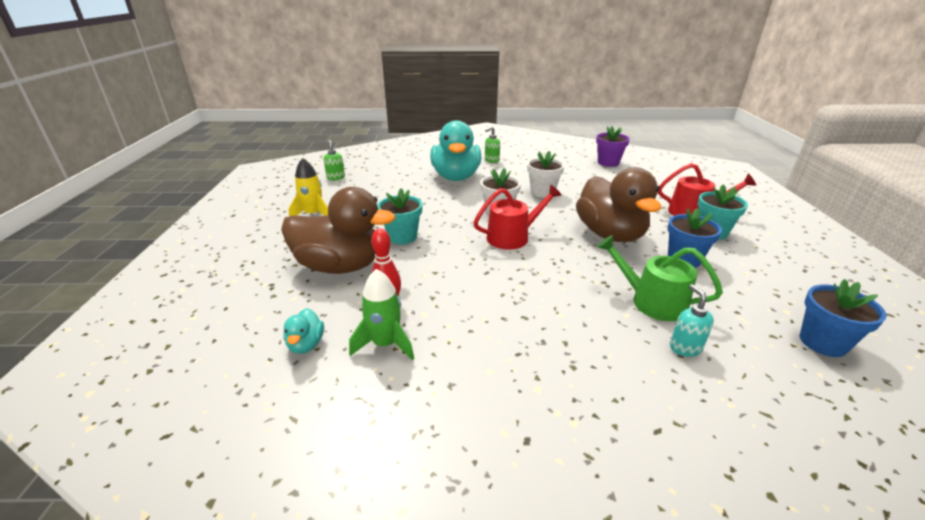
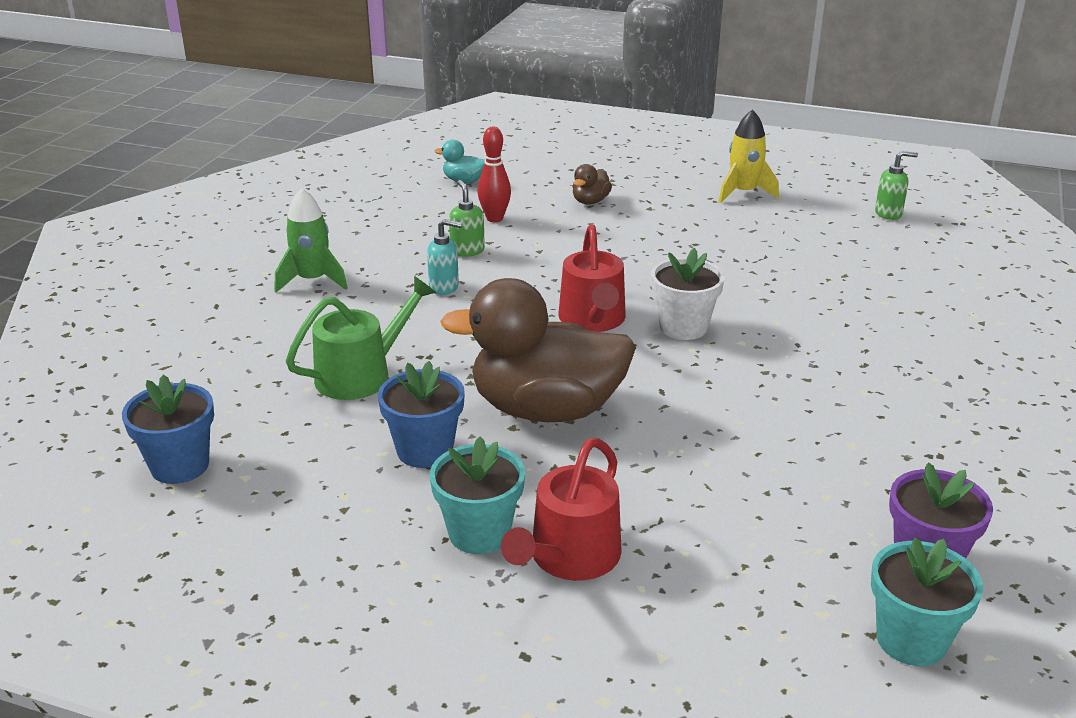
camera: 110 degrees right, 0 degrees up
brown duck [281,187,395,274] -> brown duck [573,164,612,205], size x0.41
green rocket [349,269,414,360] -> green rocket moved to [275,188,348,292]
turquoise flower pot [377,188,422,244] -> turquoise flower pot moved to [871,537,983,666]
turquoise duck [430,121,481,181] -> none
green soap dispenser [485,127,500,163] -> green soap dispenser moved to [449,180,485,257]
white flower pot [527,151,565,198] -> none
turquoise soap dispenser [670,284,714,357] -> turquoise soap dispenser moved to [427,219,462,295]

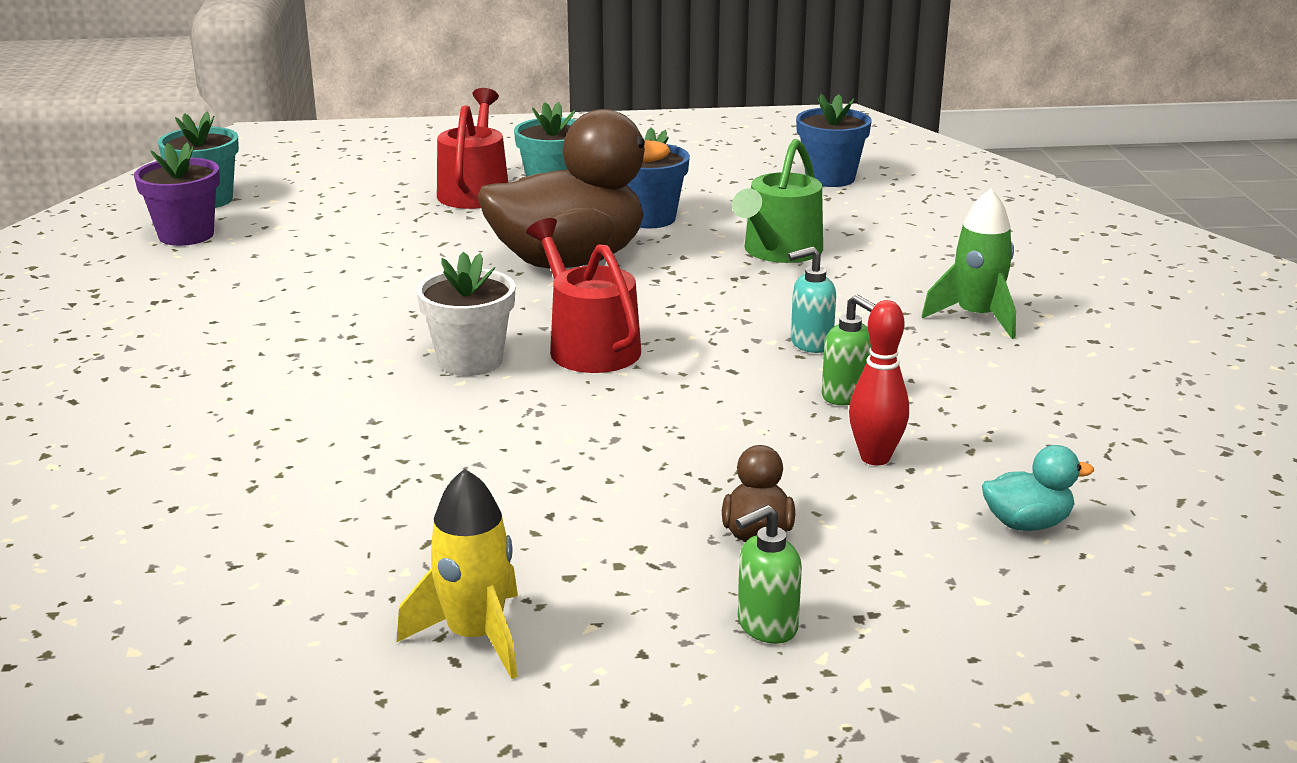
camera: 155 degrees right, 5 degrees down
green soap dispenser [875,151,918,220] -> green soap dispenser moved to [736,505,802,644]

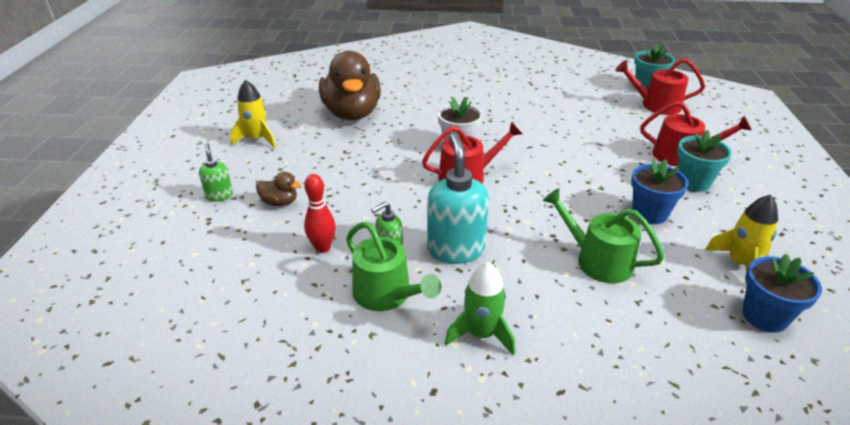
camera: 100 degrees right, 10 degrees up
purple flower pot [134,142,220,246] -> none
brown duck [478,109,670,268] -> brown duck moved to [319,51,381,120]
turquoise soap dispenser [788,246,836,353] -> turquoise soap dispenser [427,133,489,264], size x1.93
turquoise duck [982,445,1094,531] -> none
none -> green watering can [346,222,441,311]
none -> red watering can [616,58,705,115]
none -> yellow rocket [705,195,778,273]

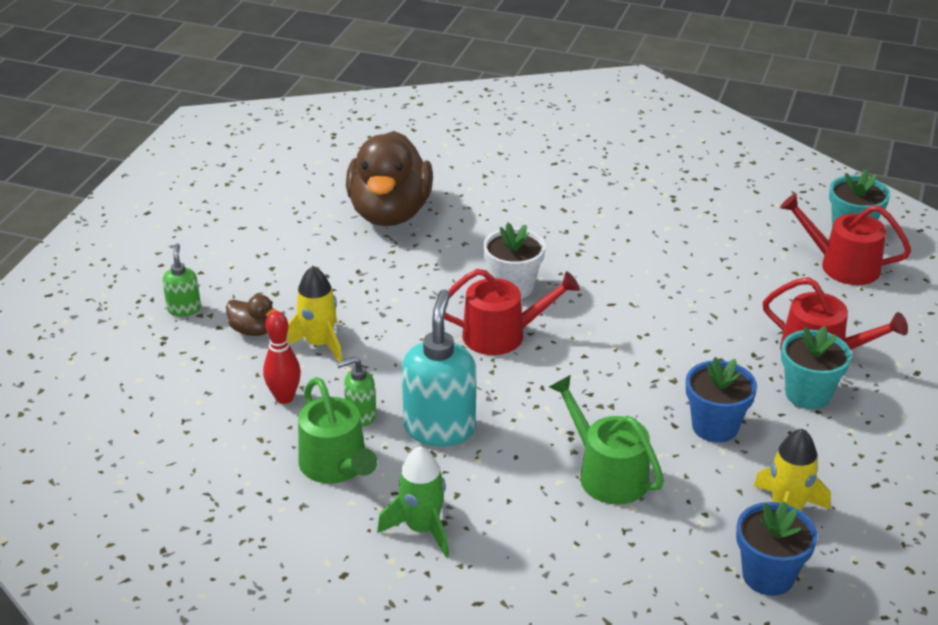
camera: 15 degrees right, 0 degrees up
yellow rocket [230,80,276,148] -> yellow rocket moved to [287,266,343,362]

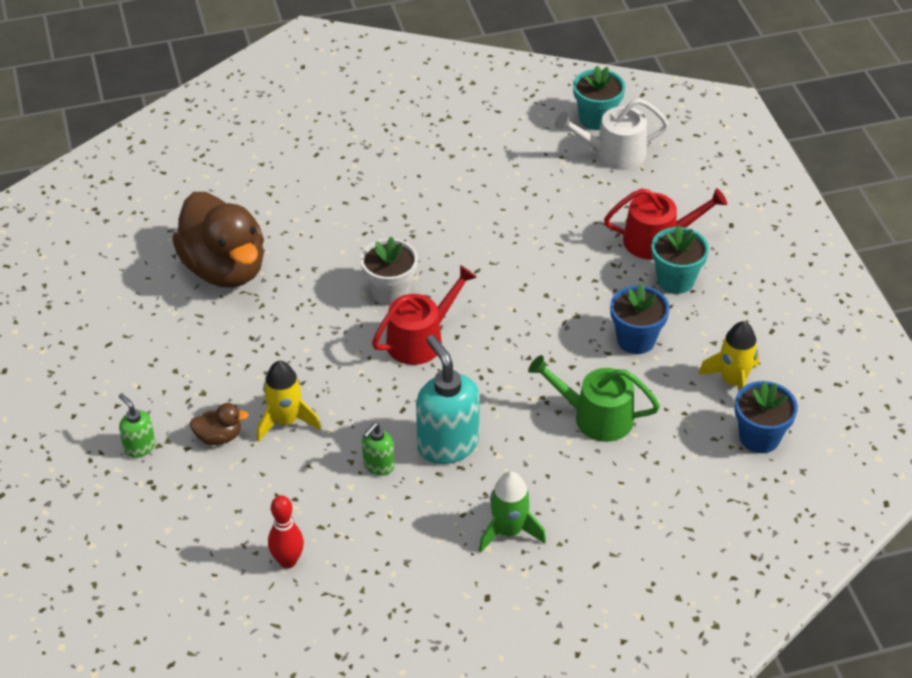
camera: 35 degrees left, 10 degrees up
red bowling pin [263,311,301,404] -> red bowling pin moved to [268,495,304,568]
green watering can [298,377,377,484] -> none
red watering can [780,194,911,285] -> white watering can [555,98,669,170]

